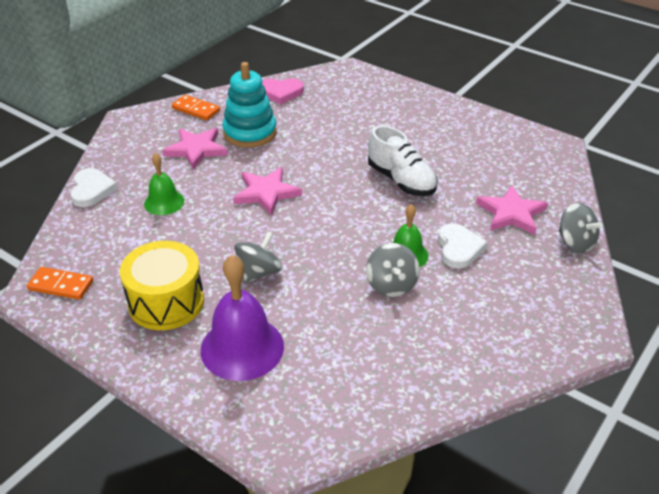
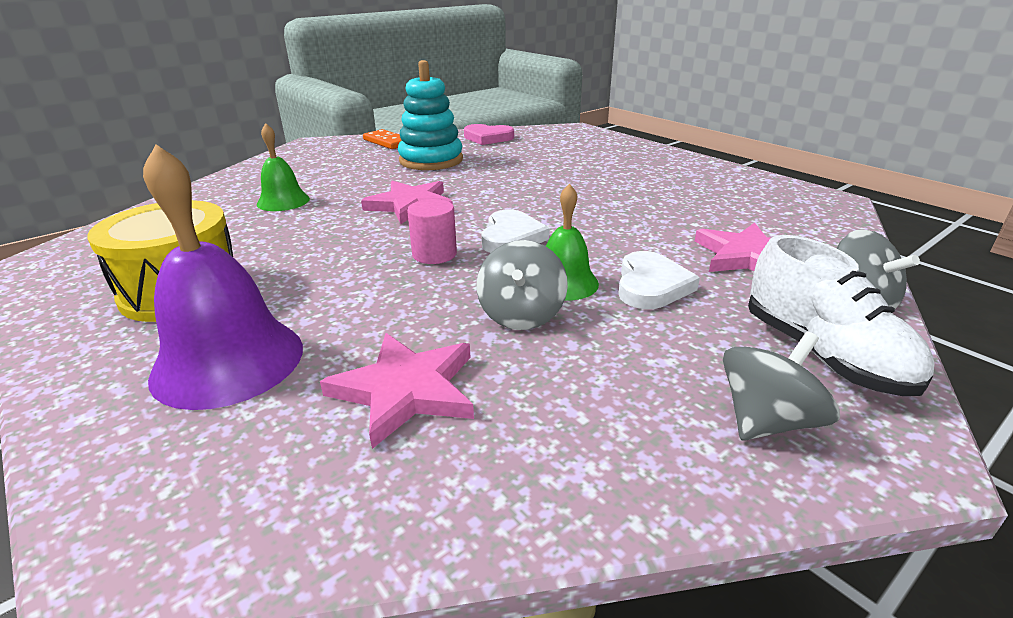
camera: 15 degrees right, 10 degrees down
orange domino [27,267,93,300] -> none
white heart [70,168,118,207] -> white heart moved to [481,209,550,253]
pink star [162,128,228,170] -> pink star moved to [320,333,474,449]
grey spinning top [234,232,282,284] -> grey spinning top moved to [723,331,840,441]
white shoe [368,125,438,196] -> white shoe moved to [748,235,935,396]
none -> pink cylinder [407,199,457,264]

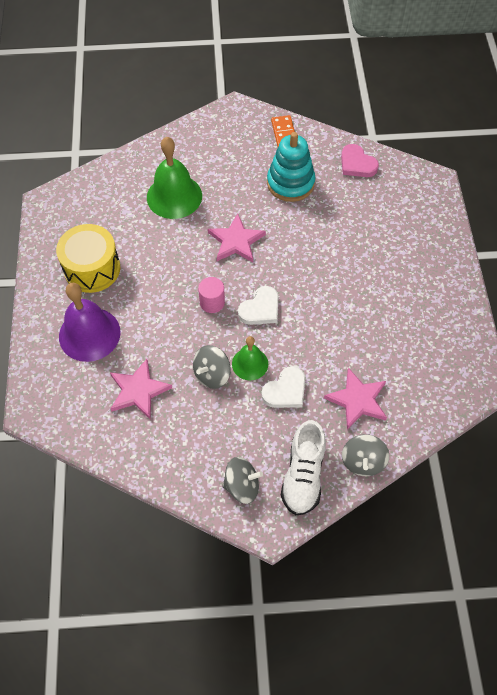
camera: 35 degrees right, 30 degrees up
green bell [257,123,310,211] -> green bell [147,137,202,219], size x1.72

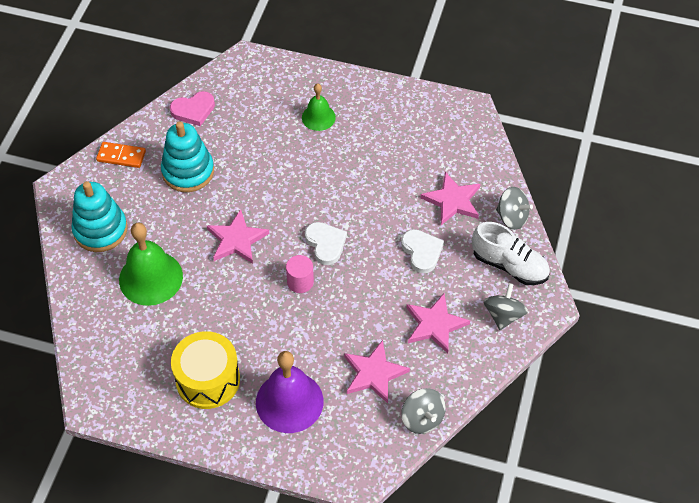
camera: 70 degrees left, 5 degrees down
grey spinning top [193,345,231,389] -> grey spinning top moved to [402,388,446,434]
green bell [232,336,268,380] -> green bell moved to [302,84,336,131]
none -> turquoise stacking toy [71,181,128,252]
none -> pink star [406,294,470,354]

